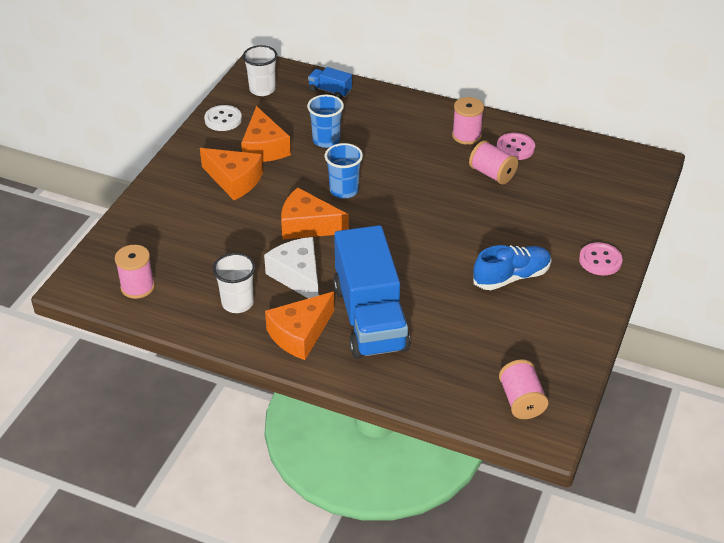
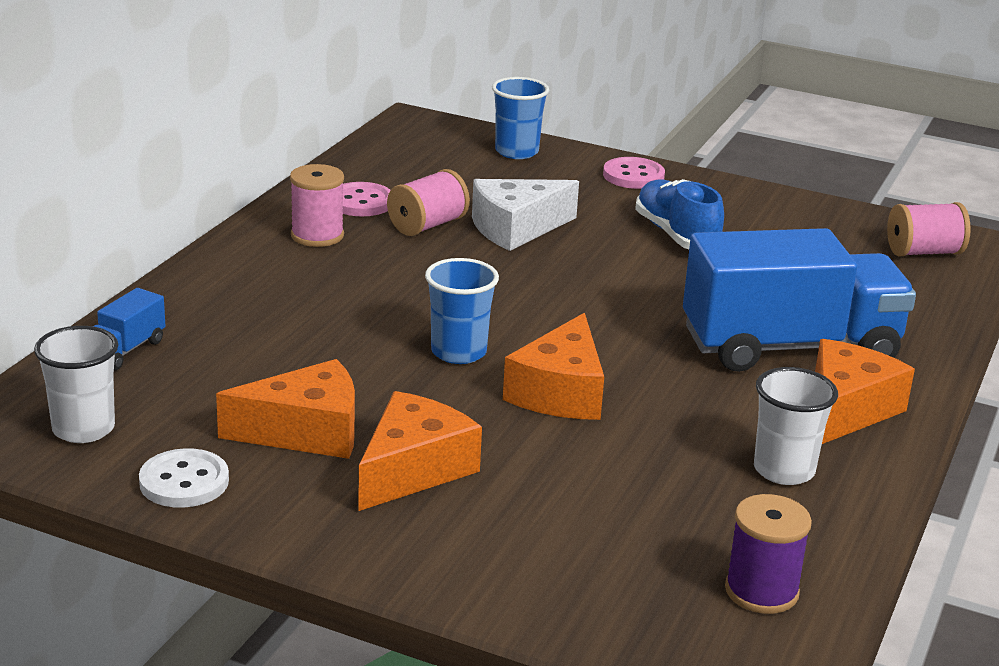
camera: 90 degrees left, 15 degrees down
pink spool [115,245,155,299] -> purple spool [725,494,812,614]
white cheese [264,237,318,299] -> white cheese moved to [472,179,579,251]
orange cheese [265,292,334,360] -> orange cheese turned 105 degrees counterclockwise [815,339,915,444]
blue cup [307,95,344,148] -> blue cup moved to [492,77,549,159]

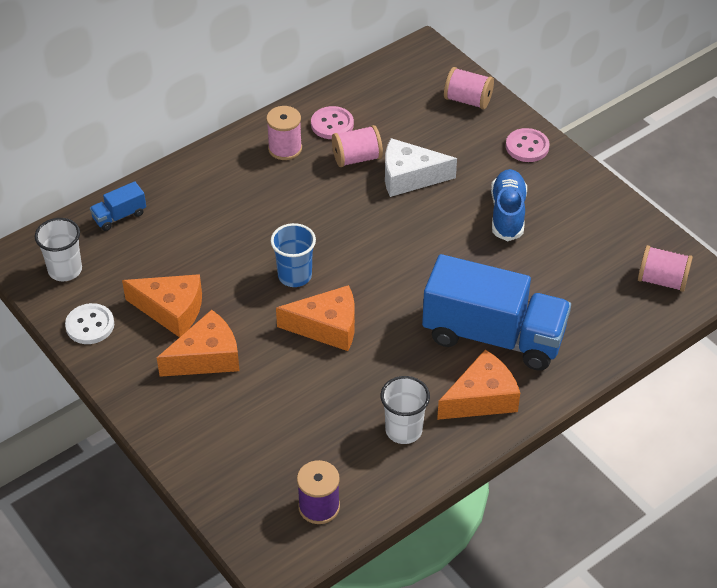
camera: 30 degrees right, 20 degrees up
blue cup [492,77,549,159] -> pink spool [444,67,494,109]
orange cheese [503,313,604,420] -> orange cheese turned 135 degrees counterclockwise [276,285,355,351]

